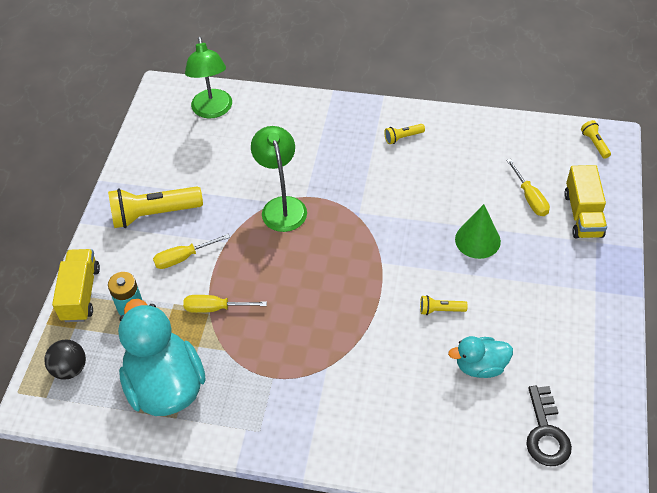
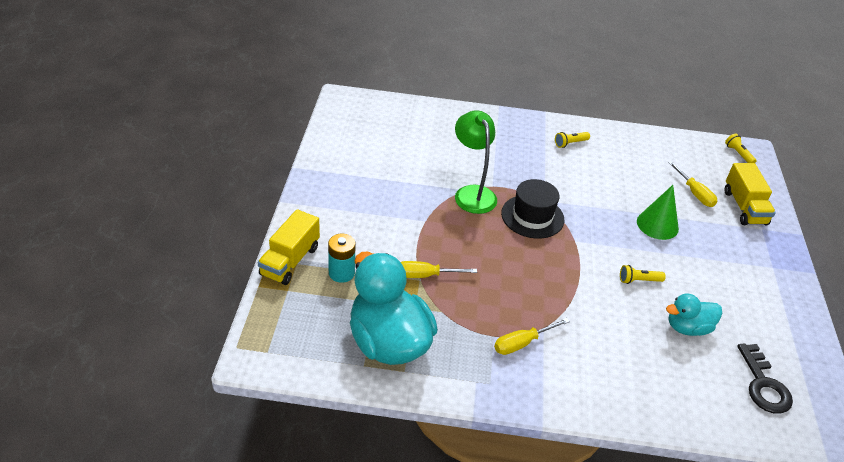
camera: 10 degrees left, 10 degrees down
black ball [44,339,86,380] -> none
yellow truck [52,249,100,322] -> yellow truck turned 150 degrees counterclockwise [258,209,320,285]
yellow flashlight [108,187,203,228] -> none
yellow screwdriver [153,234,230,269] -> yellow screwdriver moved to [494,318,570,355]
green lamp [185,37,232,119] -> none
none -> black hat [501,179,564,239]

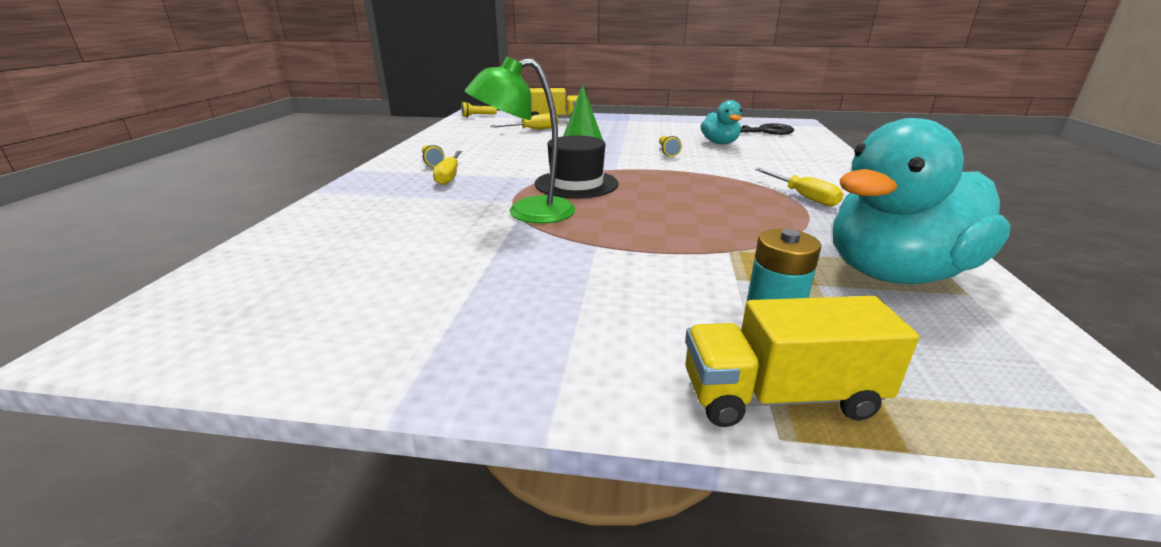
camera: 85 degrees left, 15 degrees down
yellow truck [258,209,320,285] -> yellow truck turned 150 degrees clockwise [685,296,919,427]
yellow screwdriver [401,261,477,278] -> yellow screwdriver moved to [433,151,462,185]

